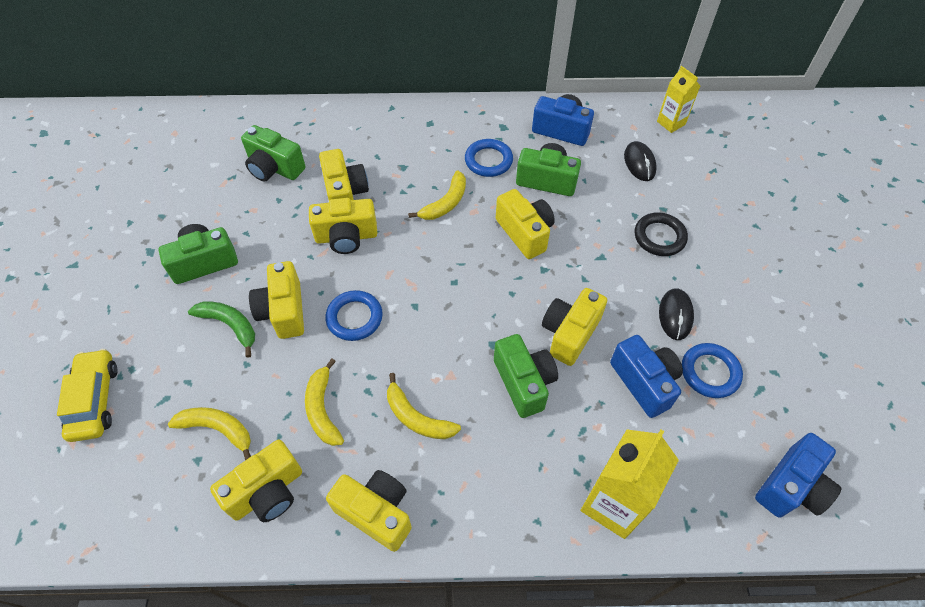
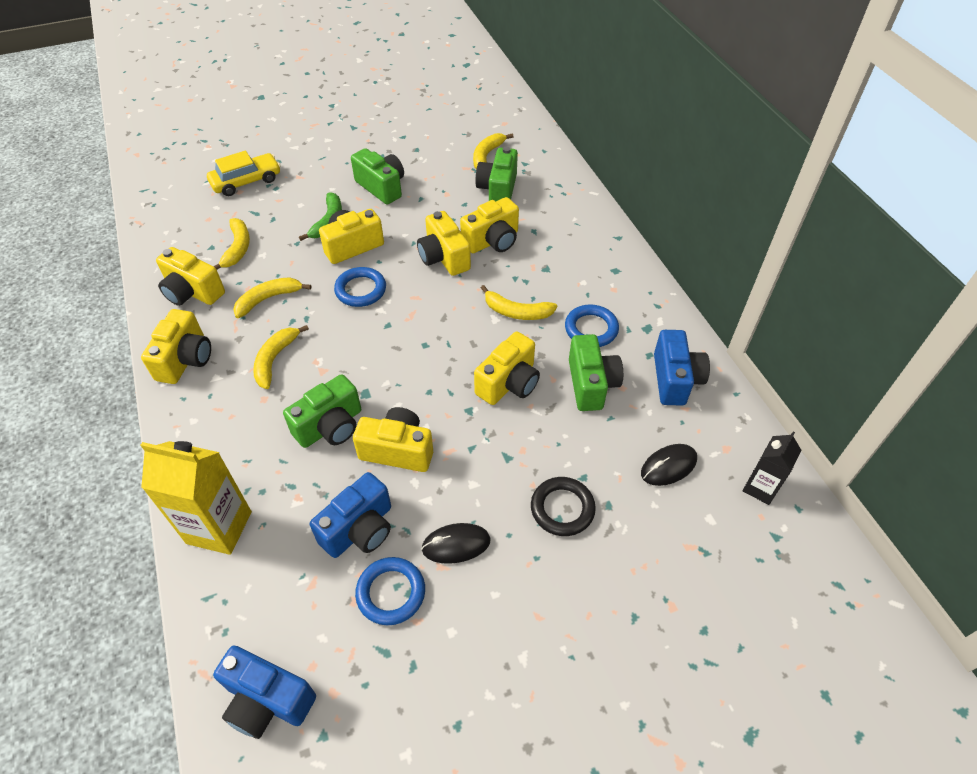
camera: 70 degrees right, 5 degrees down
yellow carton [657,66,700,133] -> black carton [743,432,802,505]
none -> yellow banana [473,133,514,169]

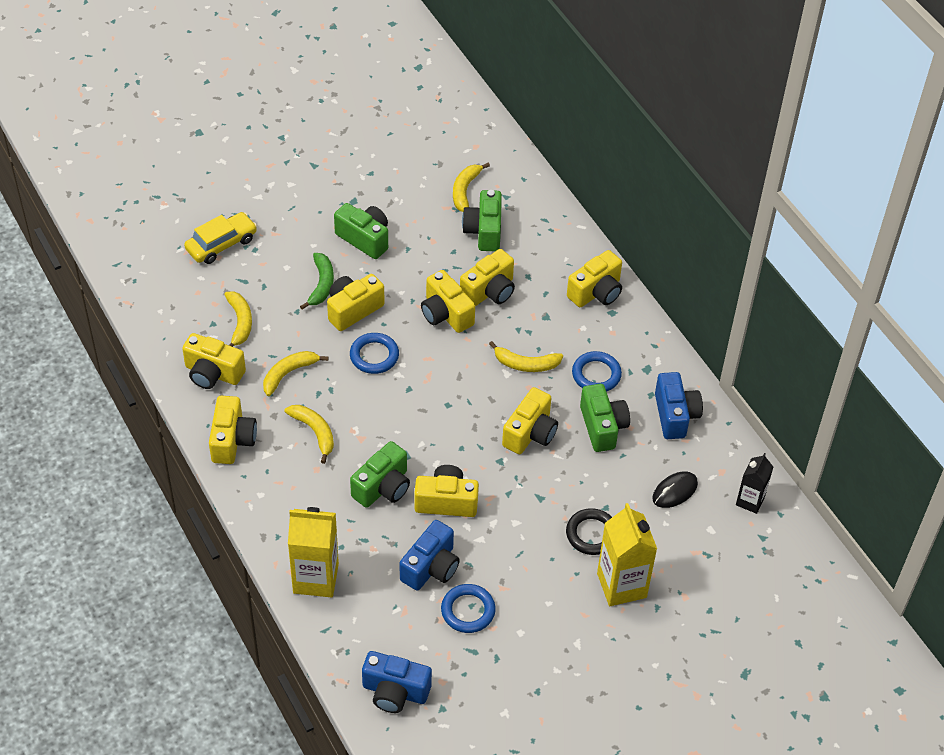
camera: 10 degrees left, 0 degrees up
yellow banana [253,325,309,389] -> yellow banana turned 135 degrees clockwise [285,405,334,464]
black mouse [421,523,490,564] -> none
none -> yellow camera [567,250,622,307]
none -> yellow carton [597,503,657,606]

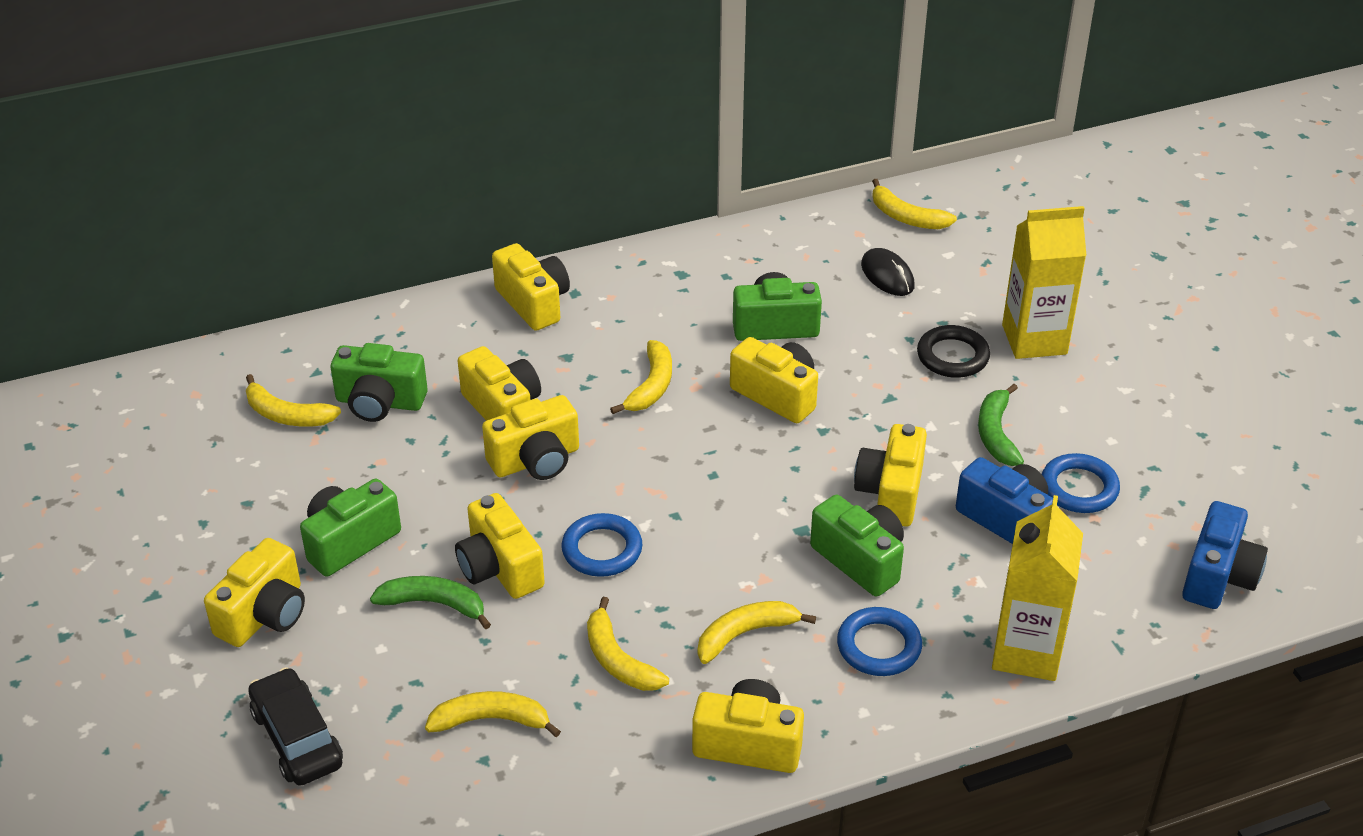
camera: 80 degrees left, 10 degrees down
yellow camera [182,333,246,389] -> yellow camera moved to [204,538,305,647]
yellow car [184,212,257,264] -> black car [248,667,343,786]
blue ring [572,351,622,392] -> blue ring moved to [837,607,922,676]
blue camera [655,372,703,439] -> none
black carton [736,453,773,514] -> yellow banana [872,179,957,229]
none -> green banana [978,384,1024,466]

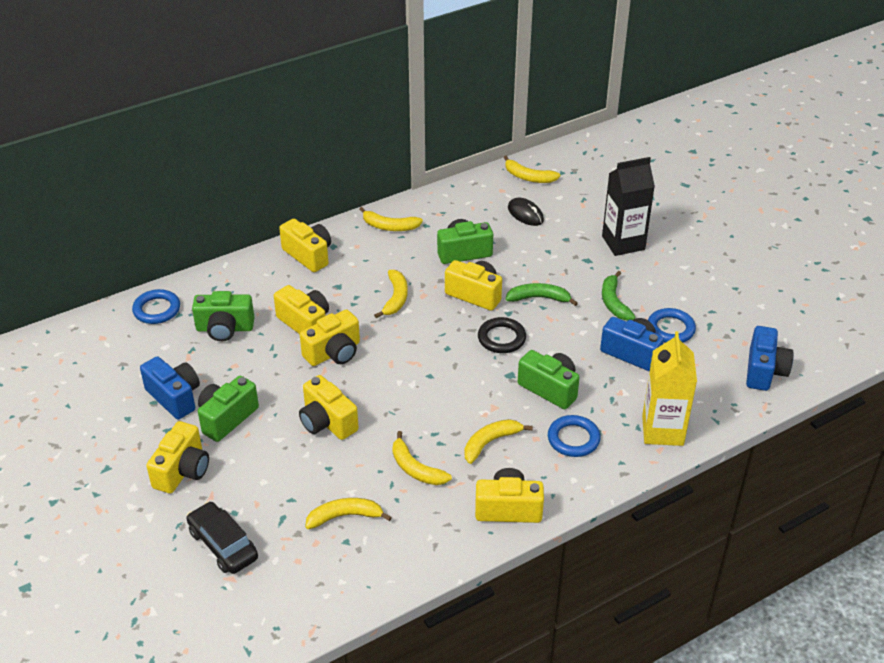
camera: 10 degrees left, 0 degrees up
yellow banana [246,374,341,427] -> yellow banana moved to [359,207,423,231]
green banana [370,576,491,629] -> green banana moved to [506,283,578,306]
blue ring [562,513,642,577] -> blue ring moved to [132,289,180,324]
yellow camera [854,424,927,527] -> none
black ring [917,325,990,378] -> black ring moved to [478,317,526,353]
yellow carton [1002,206,1086,359] -> black carton [602,157,655,256]
none -> blue camera [140,356,200,420]

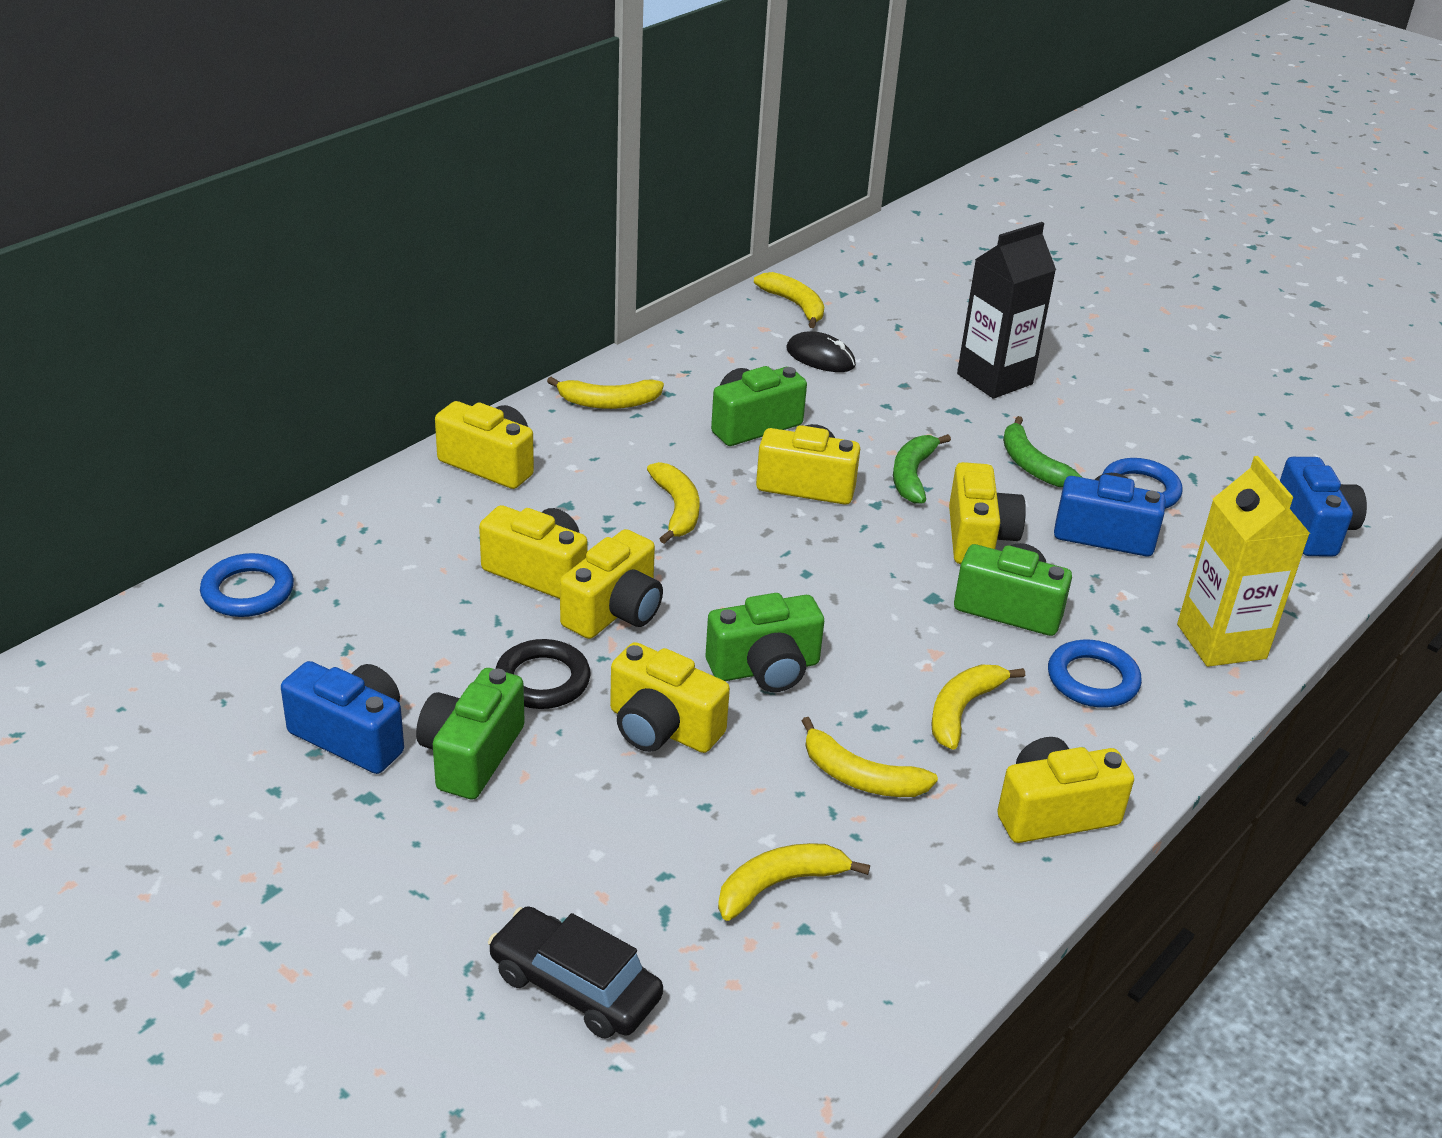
camera: 20 degrees left, 5 degrees down
yellow camera [146,421,209,494] -> yellow camera moved to [949,462,1026,564]
green camera [192,291,255,341] -> green camera moved to [706,593,824,692]
black ring [478,317,526,353] -> black ring moved to [496,639,591,709]
yellow banana [503,156,561,183] -> yellow banana turned 135 degrees counterclockwise [754,272,824,328]
green banana [506,283,578,306] -> green banana turned 60 degrees counterclockwise [893,434,951,503]

